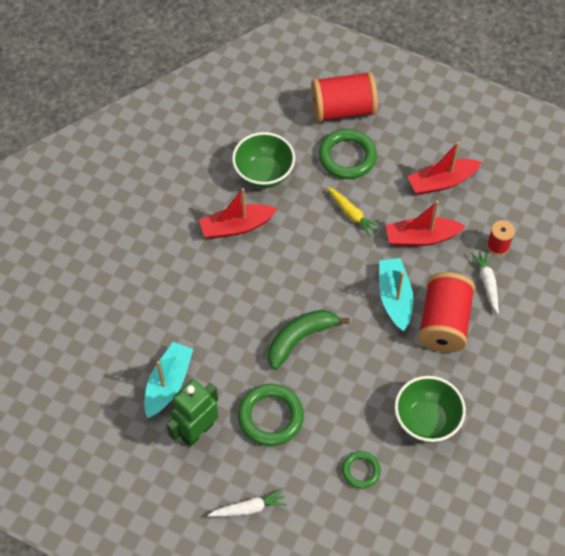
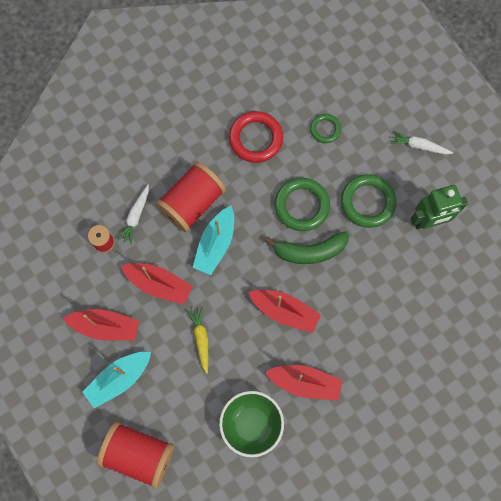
camera: 150 degrees left, 15 degrees up
turquoise boat [144,342,193,418] -> turquoise boat moved to [82,352,151,408]
green ring [319,129,377,179] -> green ring moved to [274,178,330,231]
green bowl [395,376,466,443] -> red ring [229,111,283,163]
none -> red boat [248,290,321,333]

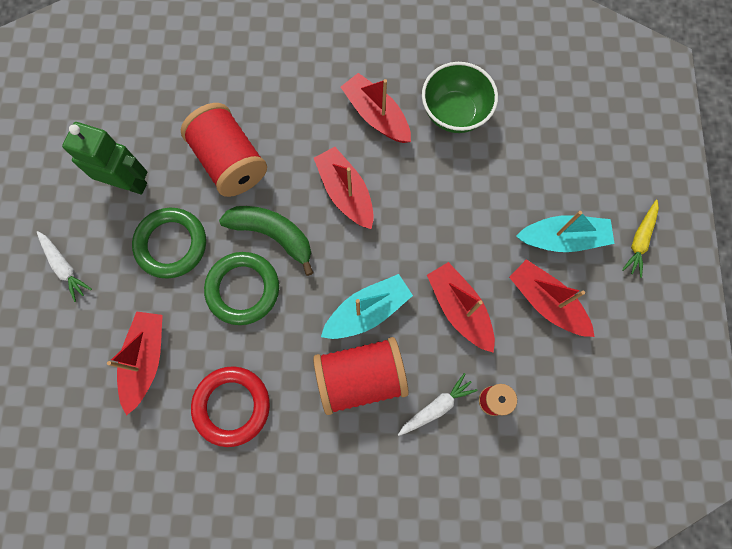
camera: 145 degrees left, 0 degrees up
red spool [97,422,174,489] -> red spool moved to [181,103,267,197]
yellow carrot [187,307,208,374] -> yellow carrot moved to [622,200,659,278]
green ring [310,114,341,143] -> red boat [107,311,163,415]

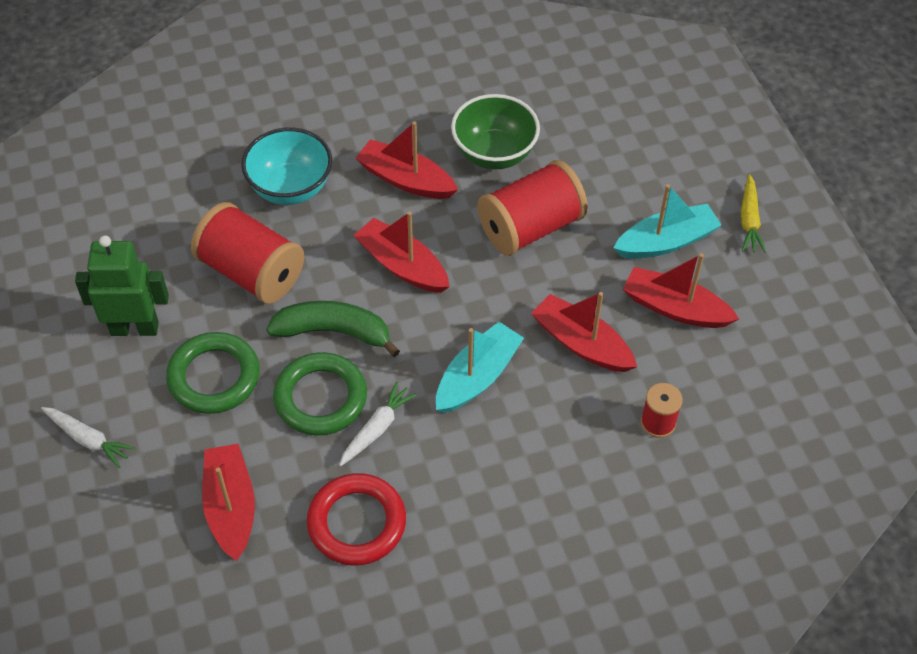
camera: 20 degrees left, 20 degrees down
red spool [313,337,409,415] -> red spool moved to [477,160,588,256]
white carrot [398,373,478,436] -> white carrot moved to [339,382,417,466]
none -> turquoise bowl [241,127,332,205]

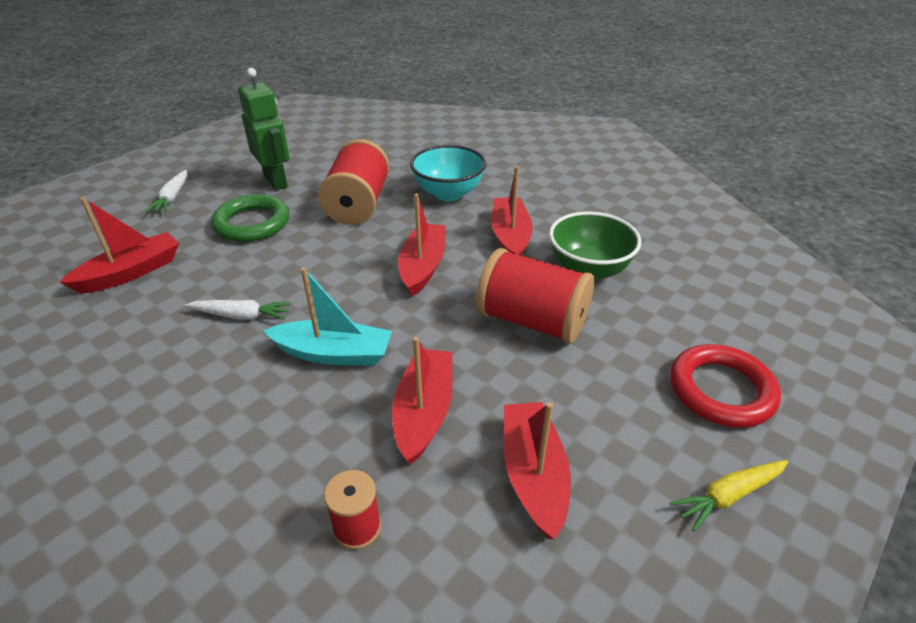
camera: 60 degrees right, 15 degrees down
green banana [266,301,400,357] -> none
green ring [273,352,367,435] -> none
red ring [307,473,406,565] -> red ring moved to [670,344,781,428]
turquoise boat [614,184,722,259] -> none

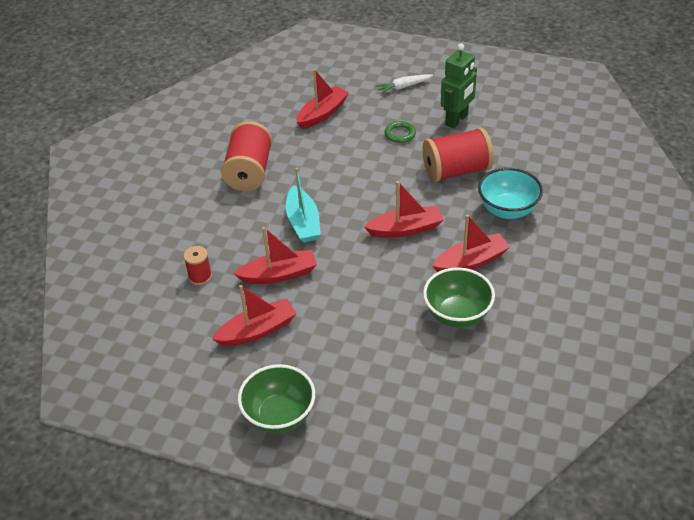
camera: 70 degrees right, 5 degrees up
red boat [59,197,179,294] -> red boat turned 75 degrees counterclockwise [296,69,349,129]
white carrot [185,300,291,320] -> none
green ring [211,194,289,242] -> green ring [385,121,416,143], size x0.58
red spool [476,248,594,344] -> red spool moved to [221,121,273,191]
red ring [670,344,781,428] -> none
yellow carrot [670,460,788,531] -> green bowl [238,364,315,434]

